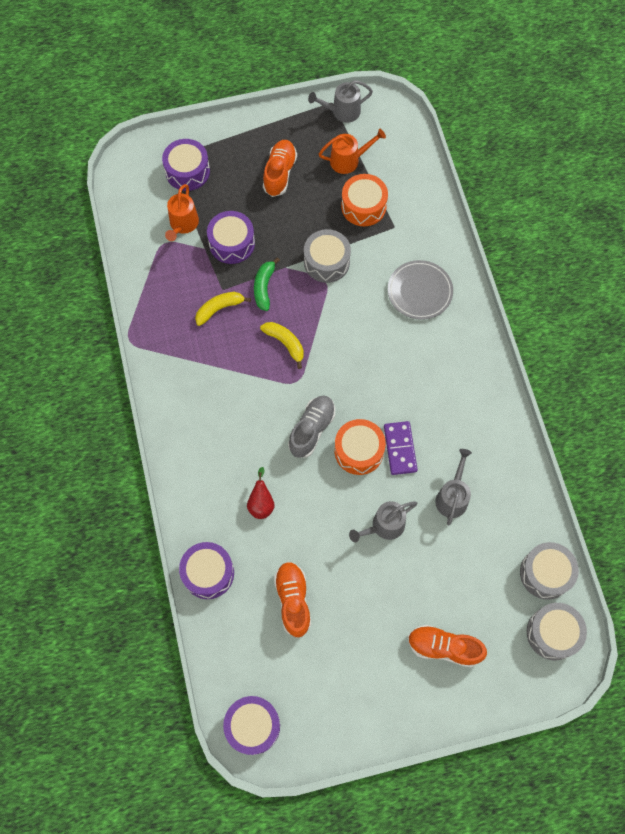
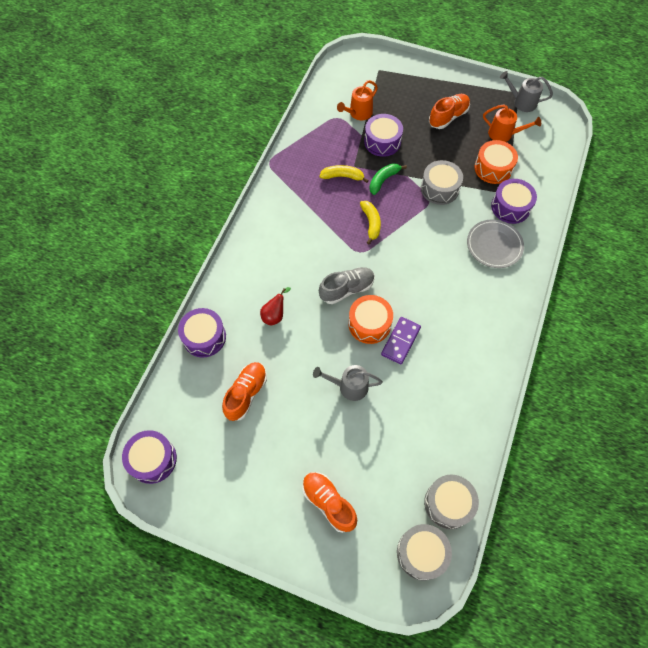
camera: 35 degrees right, 5 degrees down
purple drum [162,139,210,191] -> purple drum moved to [491,179,537,224]
grey watering can [435,449,472,525] -> none

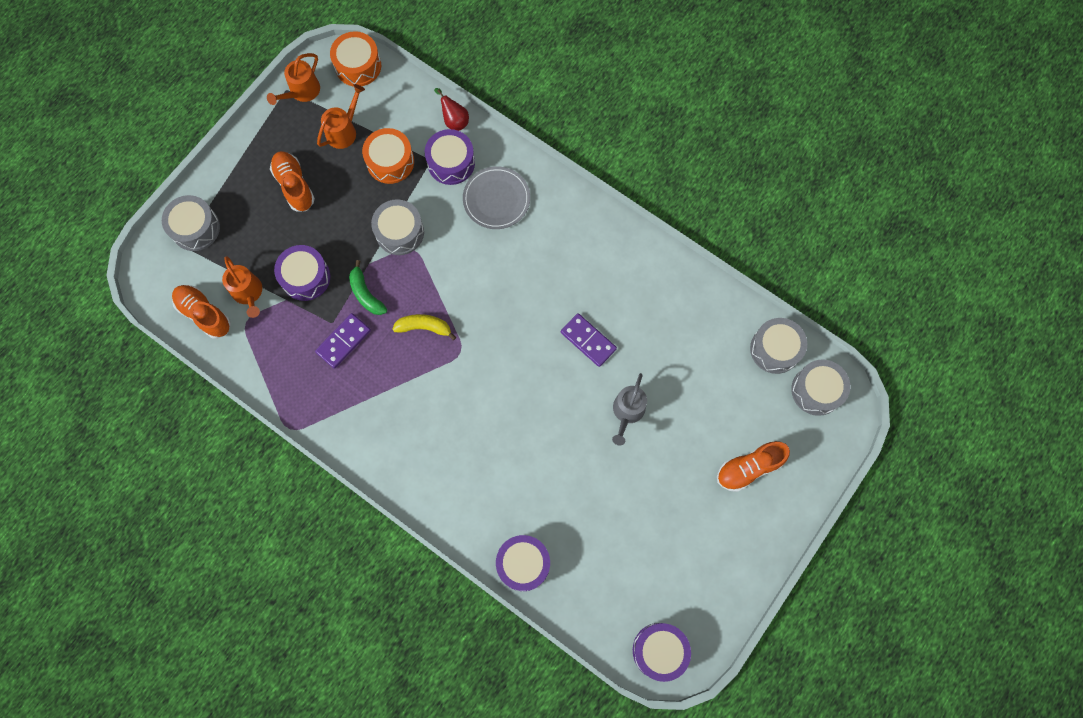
camera: 75 degrees left, 10 degrees up
orange shoe [222,362,267,421] -> orange shoe moved to [172,285,231,339]
red pear [260,287,291,325] -> red pear moved to [434,88,469,131]
yellow banana [319,165,369,183] -> purple domino [315,313,371,369]
grey shoe [319,267,375,304] -> none
orange drum [348,295,393,344] -> orange drum moved to [330,31,381,86]
grey watering can [500,71,553,112] -> orange watering can [267,53,320,105]
none -> grey drum [162,195,220,251]

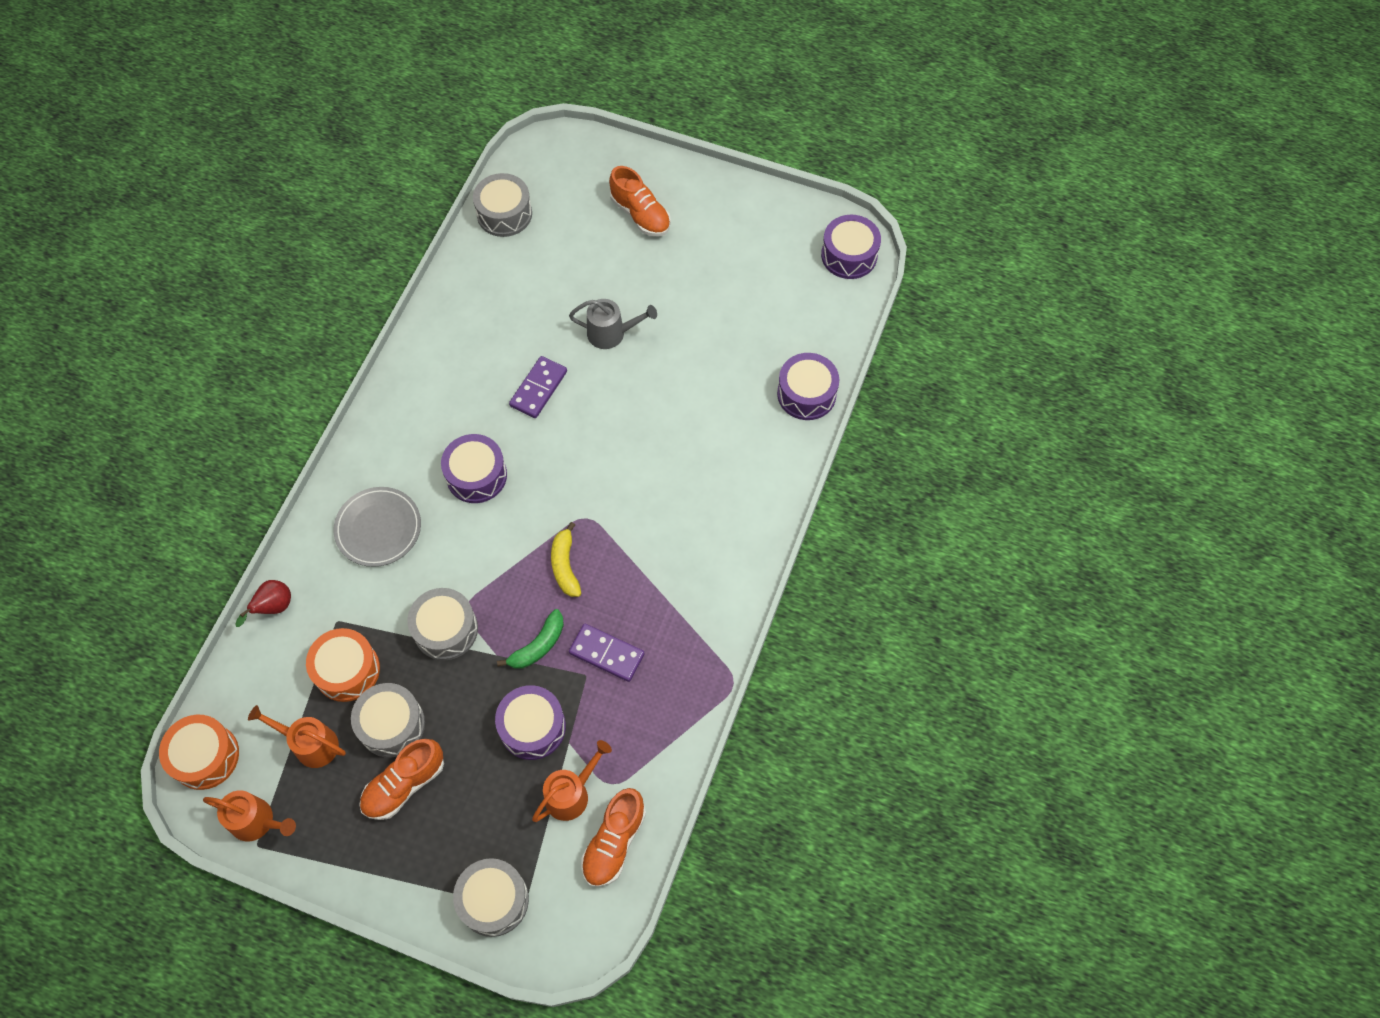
camera: 105 degrees left, 10 degrees down
purple drum [425,129,475,185] -> purple drum moved to [441,434,507,503]
grey drum [791,359,850,416] -> grey drum moved to [351,683,425,758]

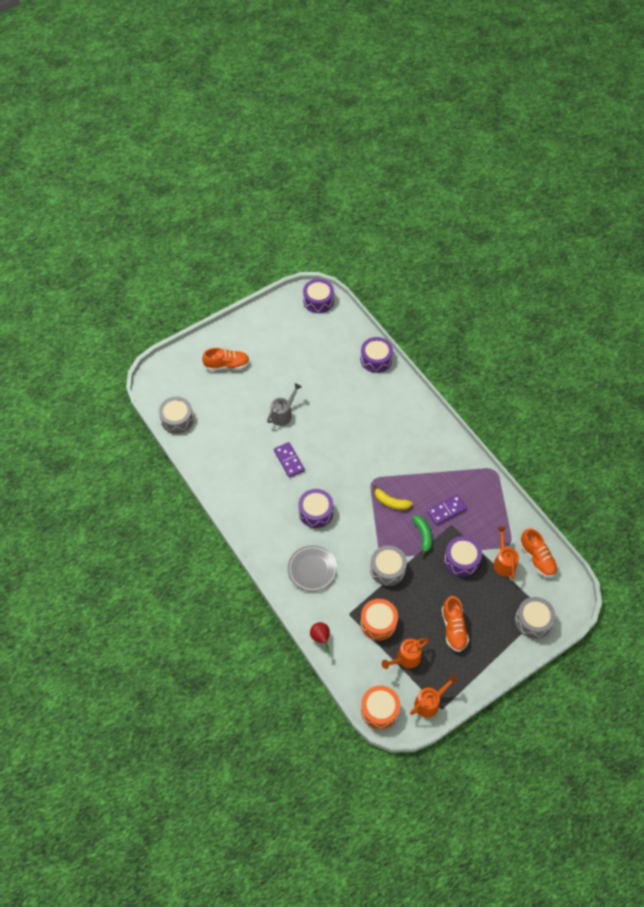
camera: 55 degrees left, 5 degrees down
grey drum [351,683,425,758] -> none

